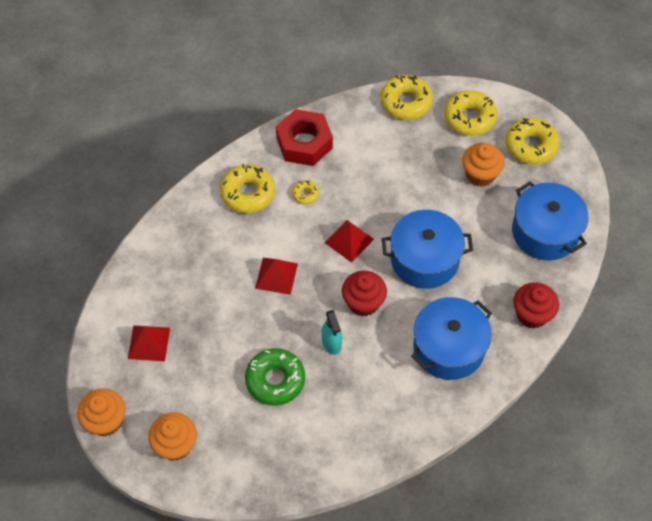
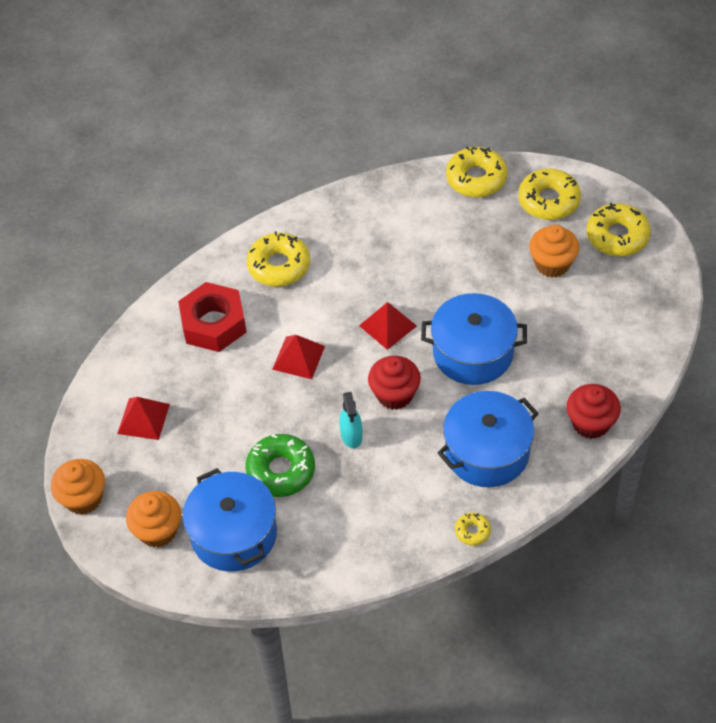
camera: 10 degrees right, 5 degrees down
red nut [276,109,333,166] -> red nut moved to [178,282,247,352]
yellow donut [292,180,320,205] -> yellow donut moved to [455,513,491,546]
blue pot [512,182,588,260] -> blue pot moved to [183,468,277,572]

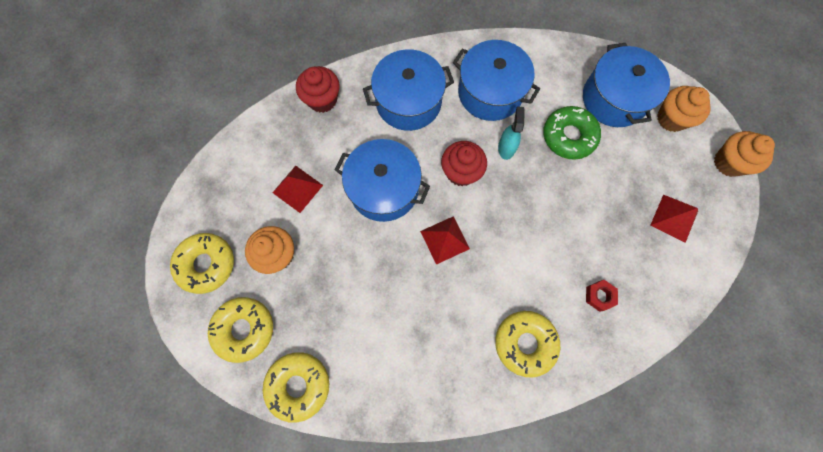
camera: 165 degrees left, 20 degrees up
red nut [178,282,247,352] -> red nut [586,280,618,312], size x0.46
red pyramid [272,335,325,379] -> red pyramid moved to [272,166,323,213]
yellow donut [455,513,491,546] -> none
none -> blue pot [453,40,540,121]

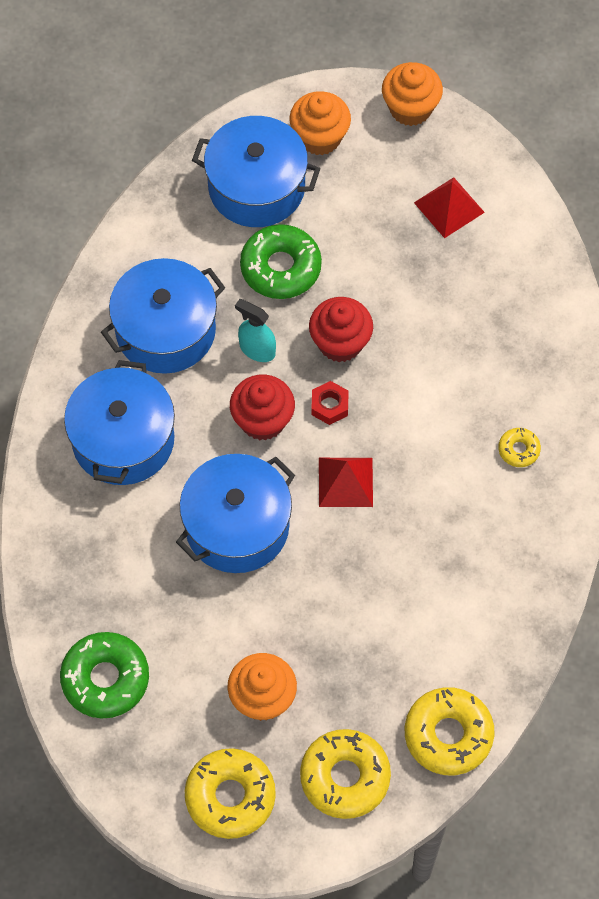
camera: 65 degrees left, 10 degrees down
red pyramid [272,166,323,213] -> none
red cupcake [296,66,340,113] -> red cupcake moved to [309,297,373,362]
yellow donut [495,311,560,378] -> yellow donut [498,428,541,467], size x0.50
red nut [586,280,618,312] -> red nut moved to [311,381,349,425]
none -> green donut [60,632,149,718]

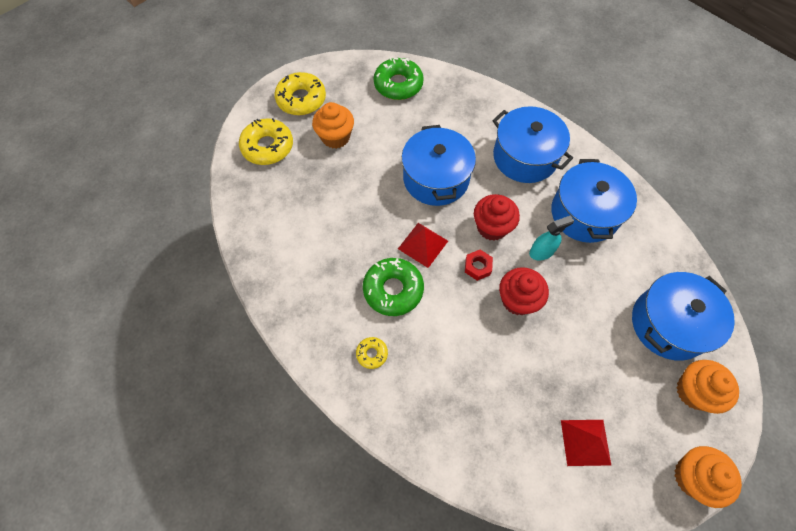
camera: 125 degrees right, 0 degrees up
green donut [240,224,322,299] -> green donut moved to [363,258,424,316]
yellow donut [405,687,495,775] -> none

